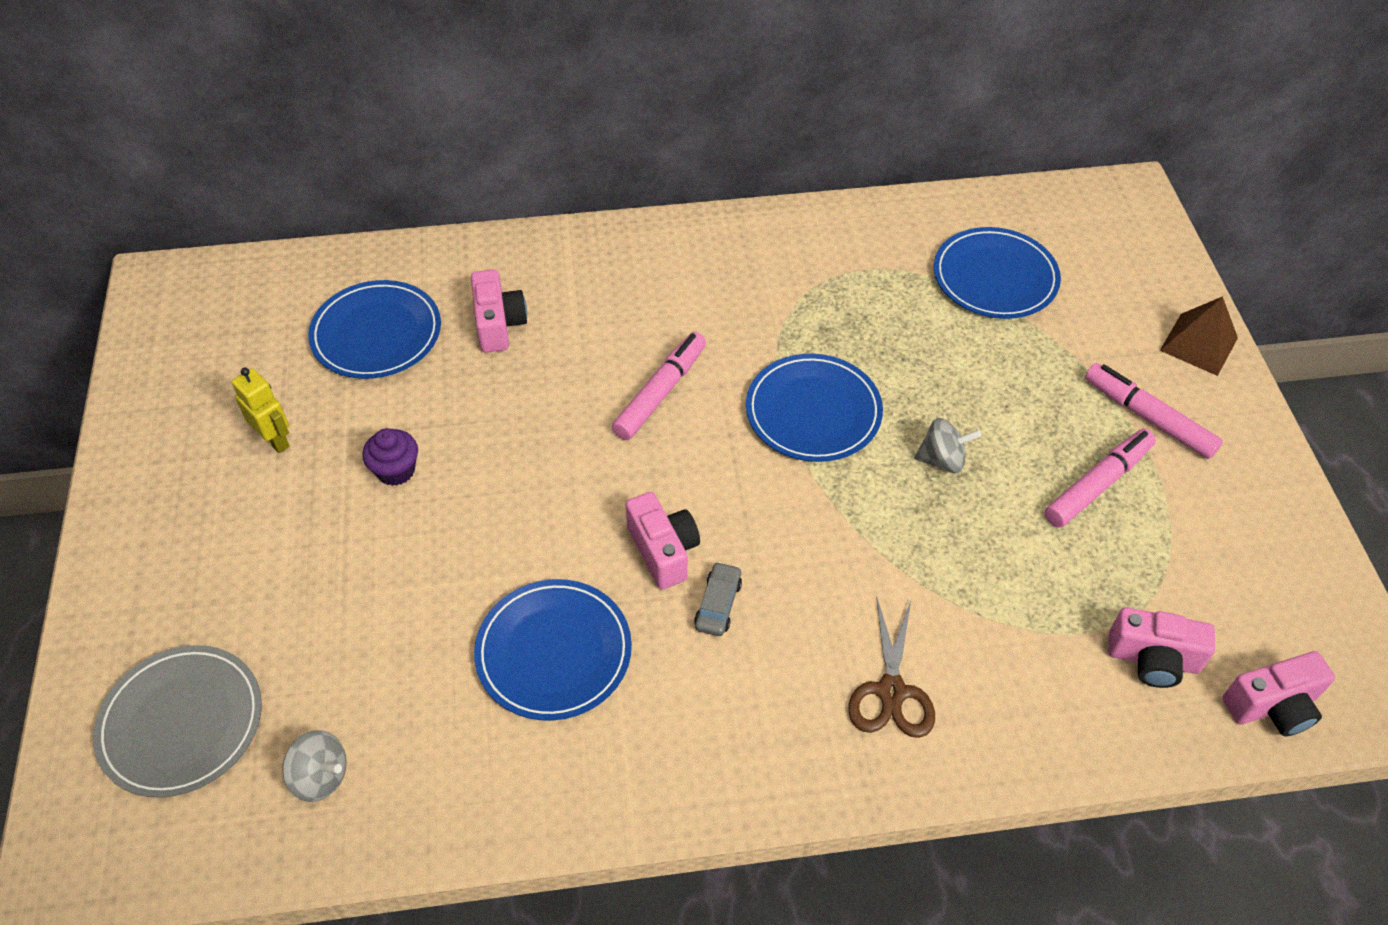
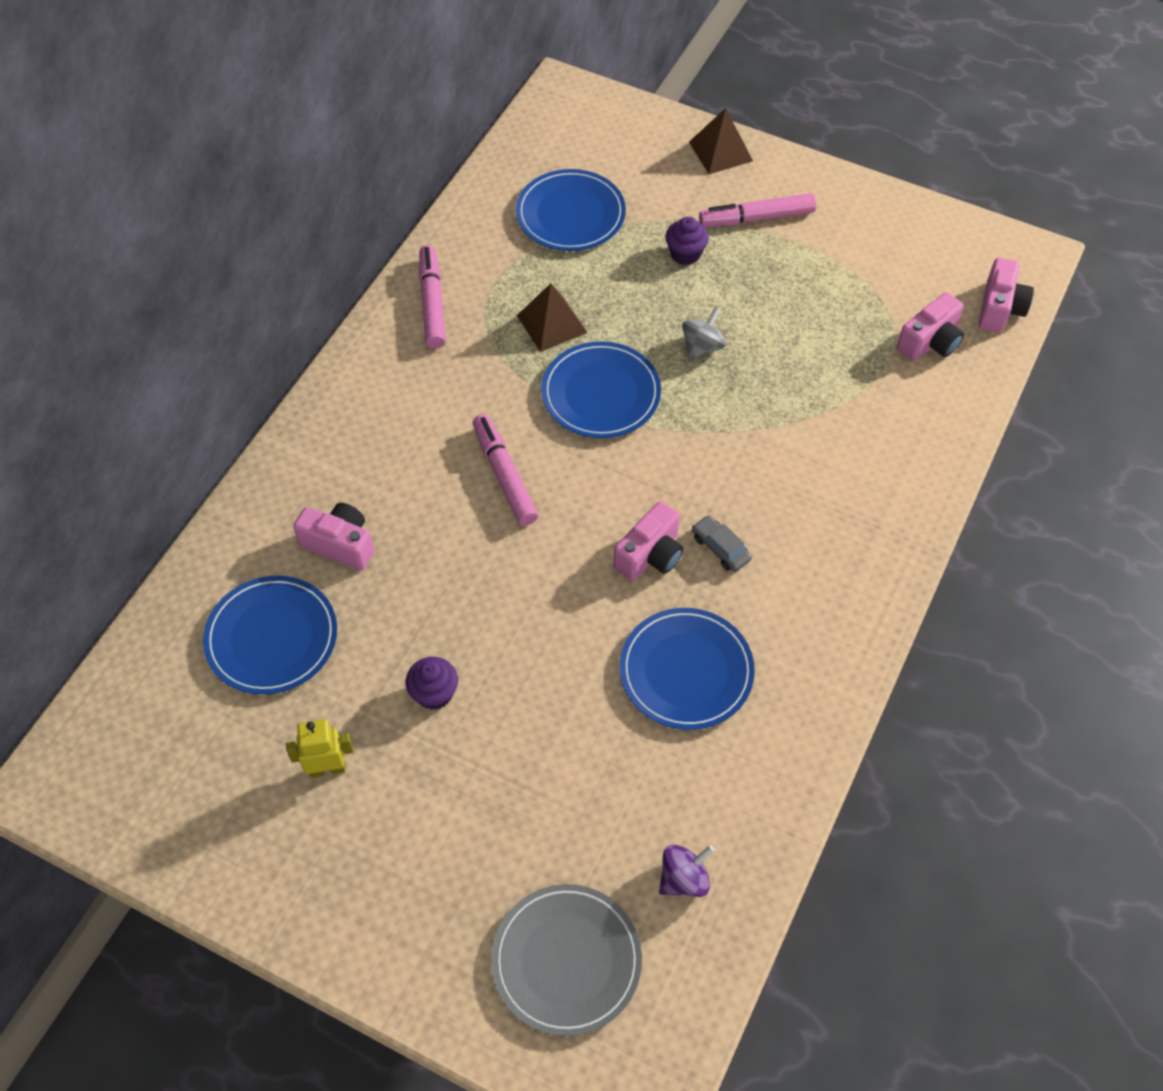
camera: 55 degrees left, 5 degrees up
grey spinning top [282,730,347,802] -> purple spinning top [659,844,715,897]
pink camera [625,492,700,589] -> pink camera turned 120 degrees clockwise [614,501,683,581]
brown scissors [848,596,935,738] -> none
pink marker [1045,429,1156,528] -> pink marker moved to [419,245,446,349]
none -> brown pyramid [517,283,588,352]
none -> purple cupcake [665,217,709,265]

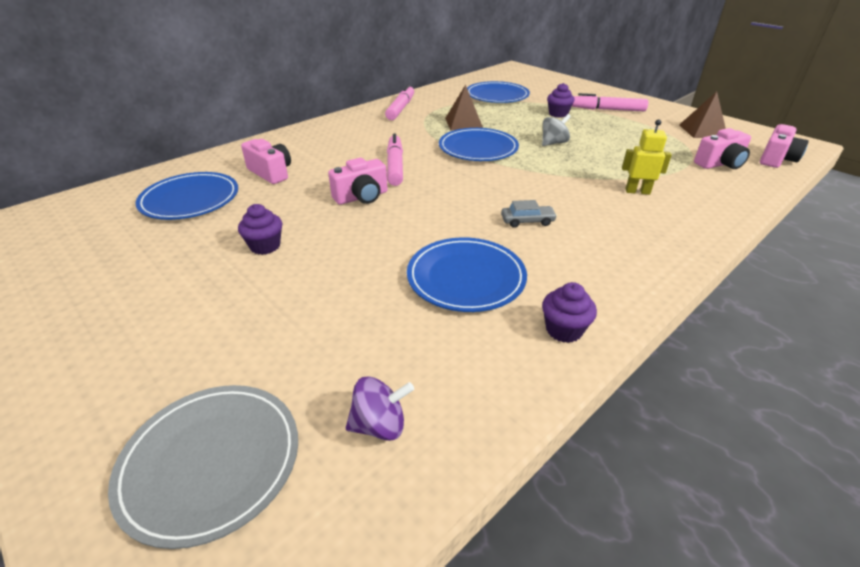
camera: 20 degrees right, 20 degrees down
yellow robot [286,719,354,778] -> yellow robot moved to [622,119,672,195]
pink camera [614,501,683,581] -> pink camera moved to [328,158,388,205]
brown pyramid [689,108,753,174] -> brown pyramid moved to [679,92,726,138]
grey car [692,515,752,572] -> grey car turned 105 degrees clockwise [501,200,557,228]
none -> purple cupcake [542,282,597,343]

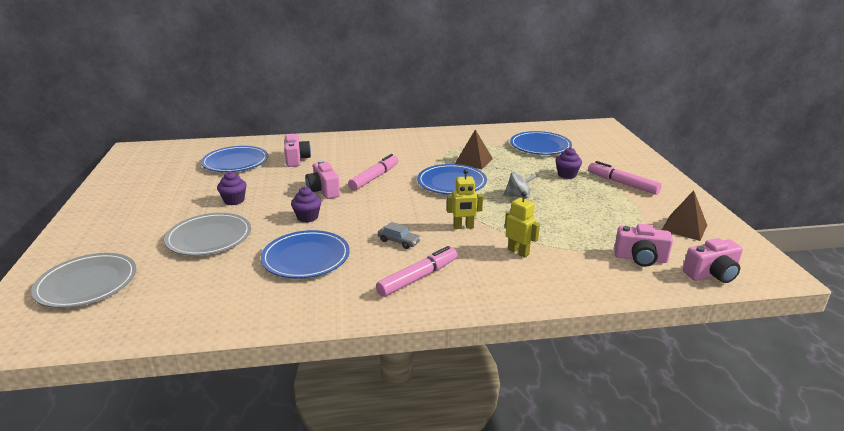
camera: 35 degrees right, 10 degrees down
pink camera [328,158,388,205] -> pink camera turned 60 degrees clockwise [305,160,340,199]
purple spinning top [346,376,414,441] -> none
pink marker [385,84,414,120] -> pink marker moved to [376,246,458,297]
purple cupcake [542,282,597,343] -> purple cupcake moved to [291,187,321,223]
none -> grey plate [164,213,251,256]
none -> yellow robot [447,169,483,229]

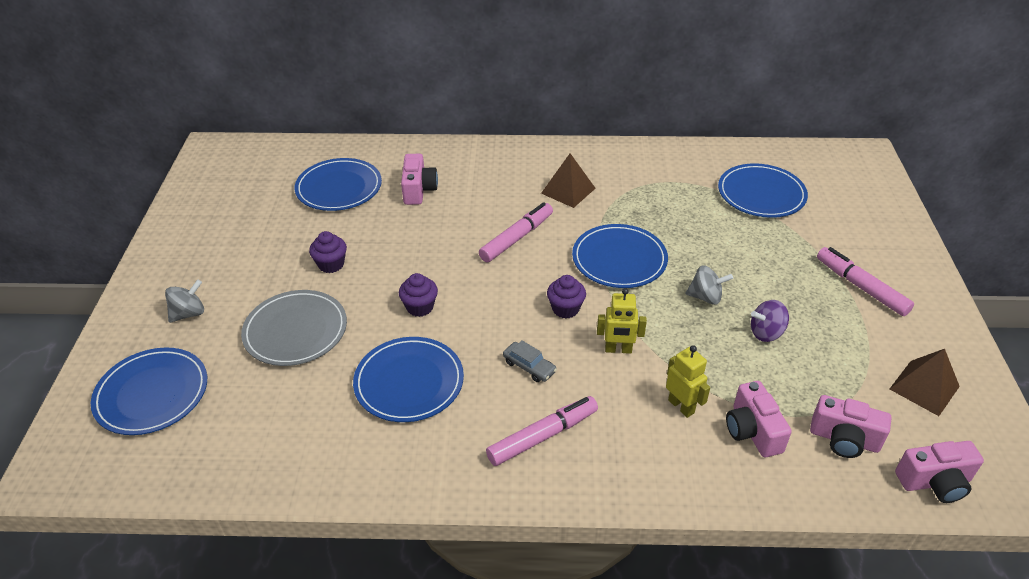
camera: 10 degrees right, 15 degrees up
grey plate [31,253,136,308] -> blue plate [91,347,207,435]
pink camera [305,160,340,199] -> pink camera moved to [726,381,792,457]
brown pyramid [455,129,493,169] -> brown pyramid moved to [541,153,596,208]
purple cupcake [556,147,582,179] -> purple cupcake moved to [547,275,586,318]
none -> grey spinning top [165,279,204,323]
none -> purple spinning top [751,300,789,342]

